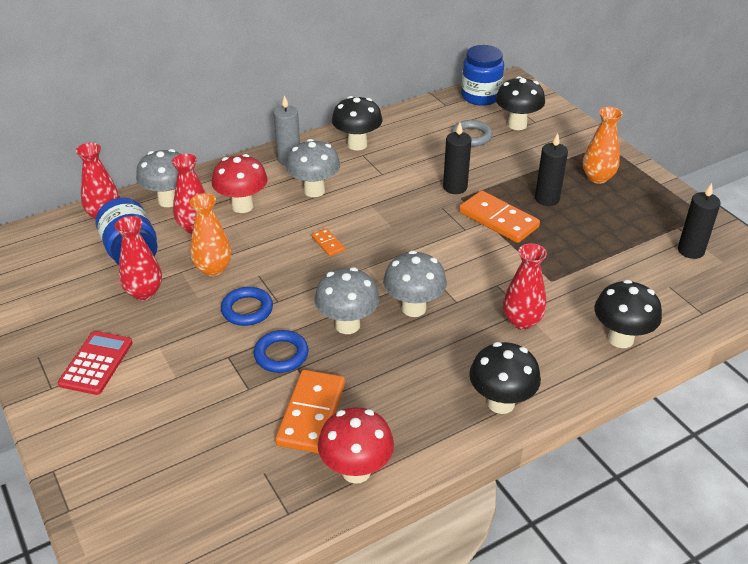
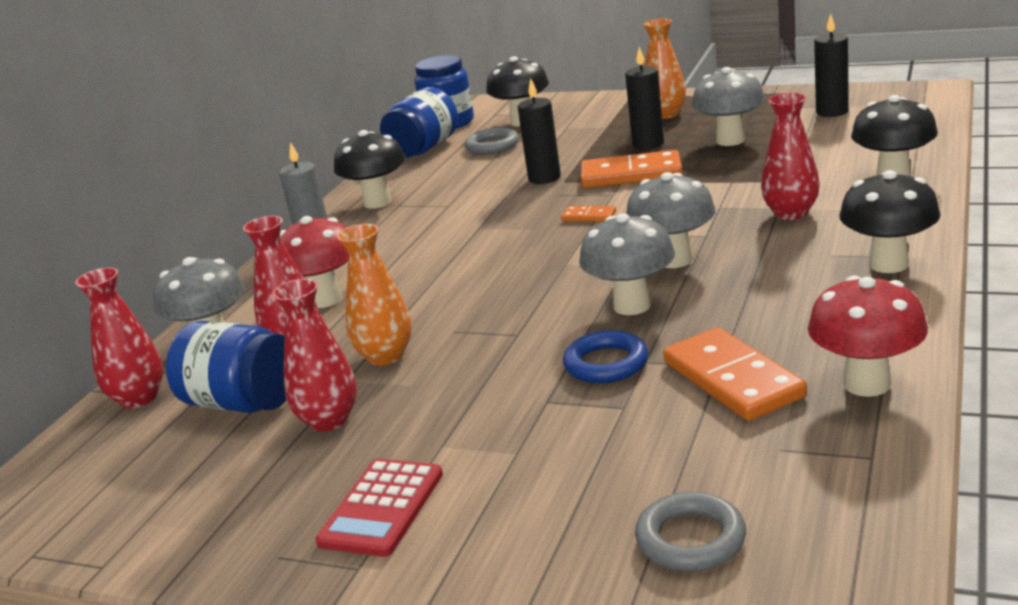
camera: 35 degrees left, 15 degrees down
red calculator [58,331,132,395] -> red calculator turned 135 degrees counterclockwise [316,458,443,557]
blue ring [221,287,273,326] -> none
grey mushroom [286,139,340,197] -> grey mushroom moved to [692,67,765,146]
orange domino [311,228,345,257] -> orange domino moved to [561,206,616,221]
none -> blue jar [380,87,458,158]
none -> grey ring [635,492,746,572]

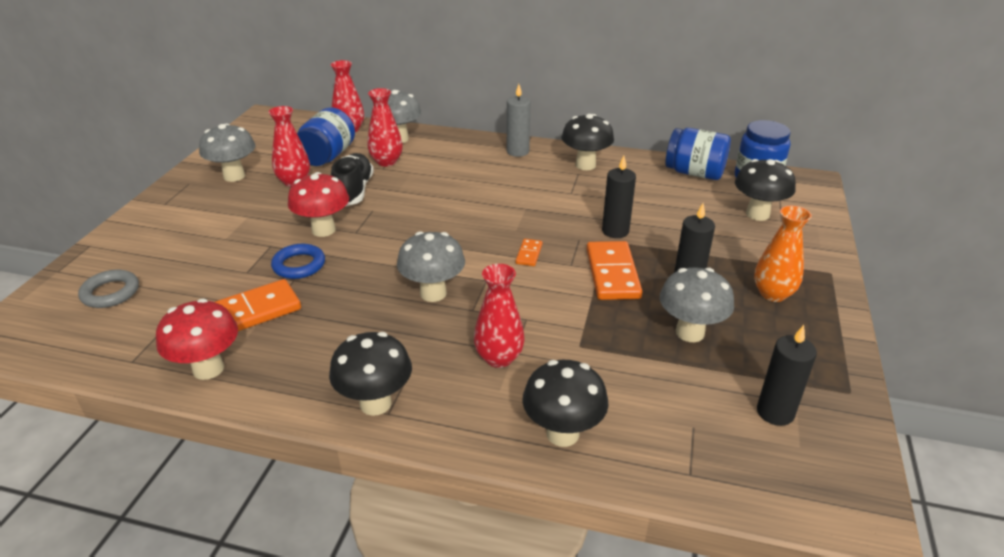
camera: 80 degrees right, 10 degrees up
red mushroom [280,216,349,308] -> red mushroom moved to [288,172,349,237]
red calculator [316,458,443,557] -> none
orange vase [337,224,412,365] -> black shoe [331,153,374,206]
grey ring [465,127,519,155] -> none
grey mushroom [579,213,675,315] -> grey mushroom moved to [199,123,256,182]

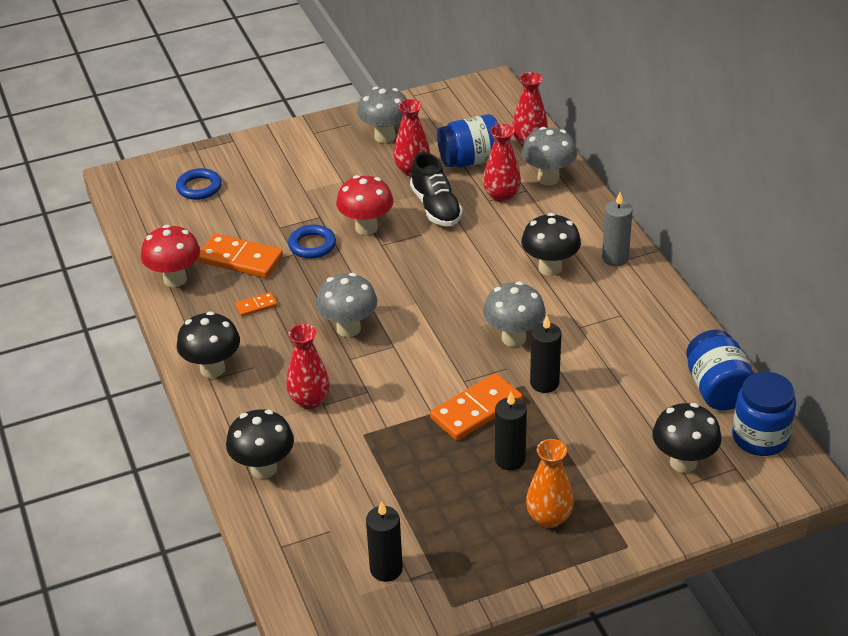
camera: 55 degrees right, 5 degrees up
grey ring [78,270,139,308] -> blue ring [176,168,222,200]
black shoe [331,153,374,206] -> black shoe turned 105 degrees clockwise [410,152,463,226]
orange domino [516,239,543,266] -> orange domino moved to [235,292,277,316]
black mushroom [562,114,614,170] -> black mushroom moved to [521,213,581,276]
grey mushroom [660,267,734,342] -> grey mushroom moved to [483,282,546,347]

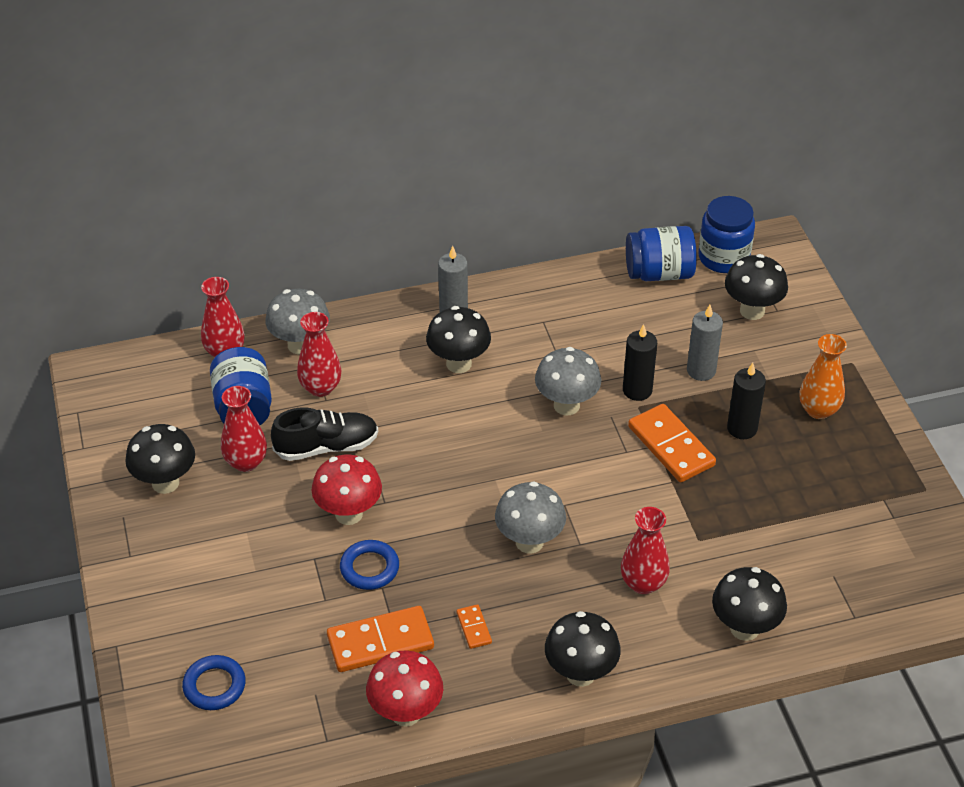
camera: 85 degrees left, 5 degrees up
orange domino [198,234,283,278] -> orange domino turned 45 degrees clockwise [327,606,434,672]
grey mushroom [357,87,407,143] -> black mushroom [125,424,195,494]
black candle [366,501,403,582] -> none
none -> grey candle [687,305,723,381]

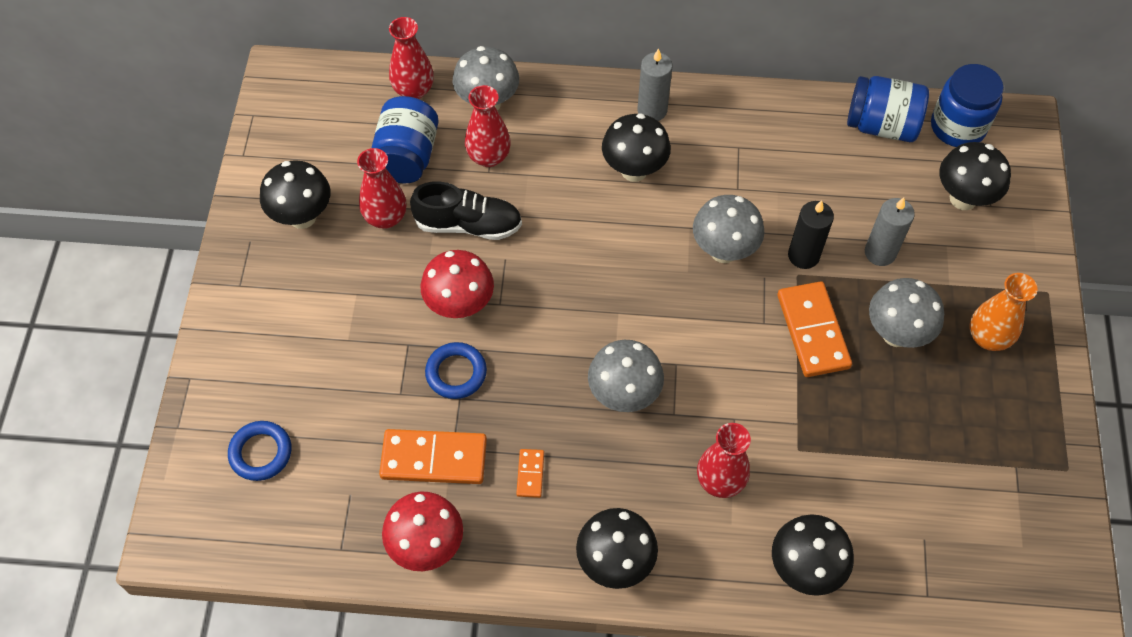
camera: 20 degrees right, 15 degrees up
black candle [727,363,766,439] -> grey mushroom [869,278,944,348]

